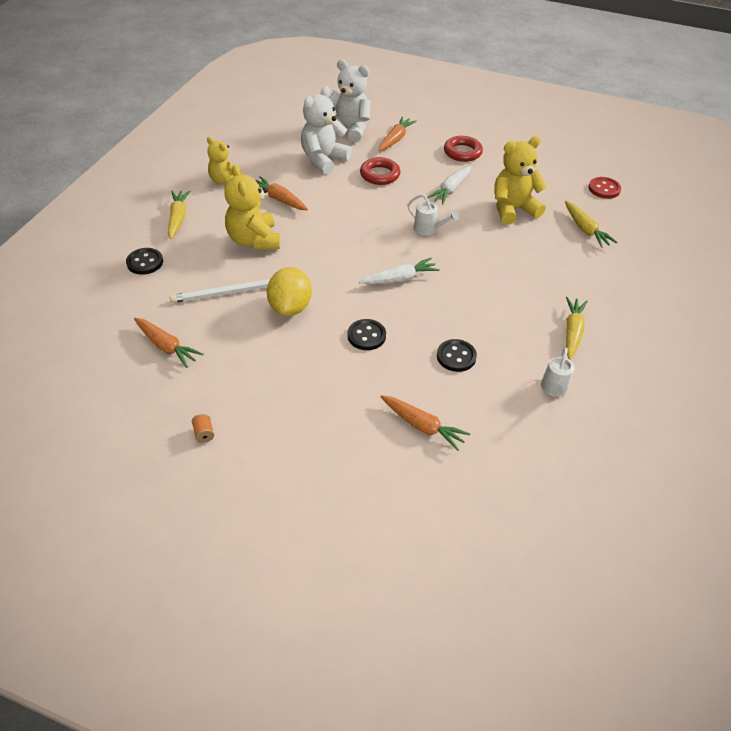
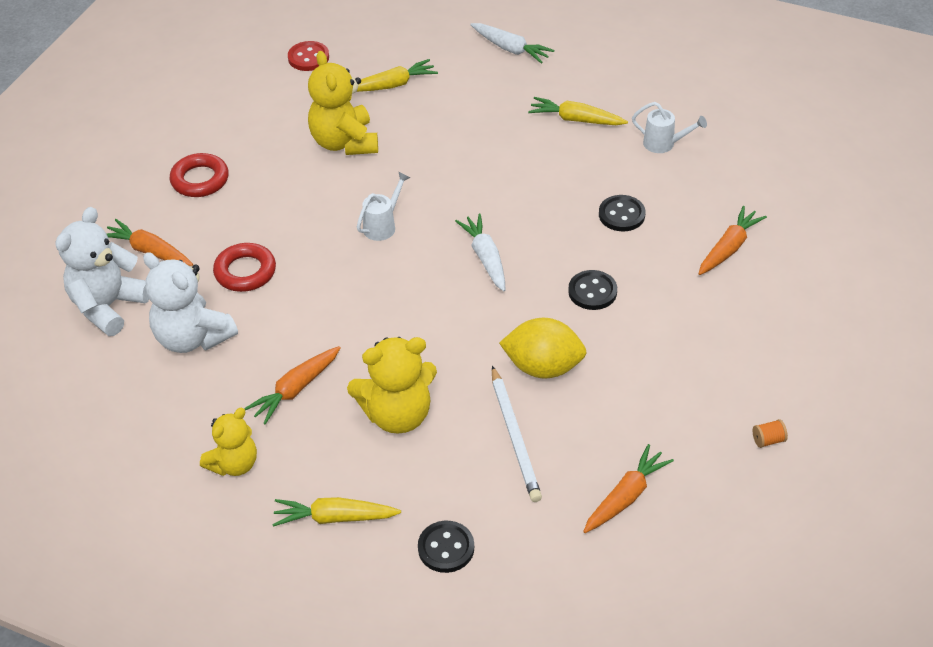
camera: 85 degrees left, 0 degrees up
white carrot [427,166,471,205] -> white carrot moved to [470,23,555,64]

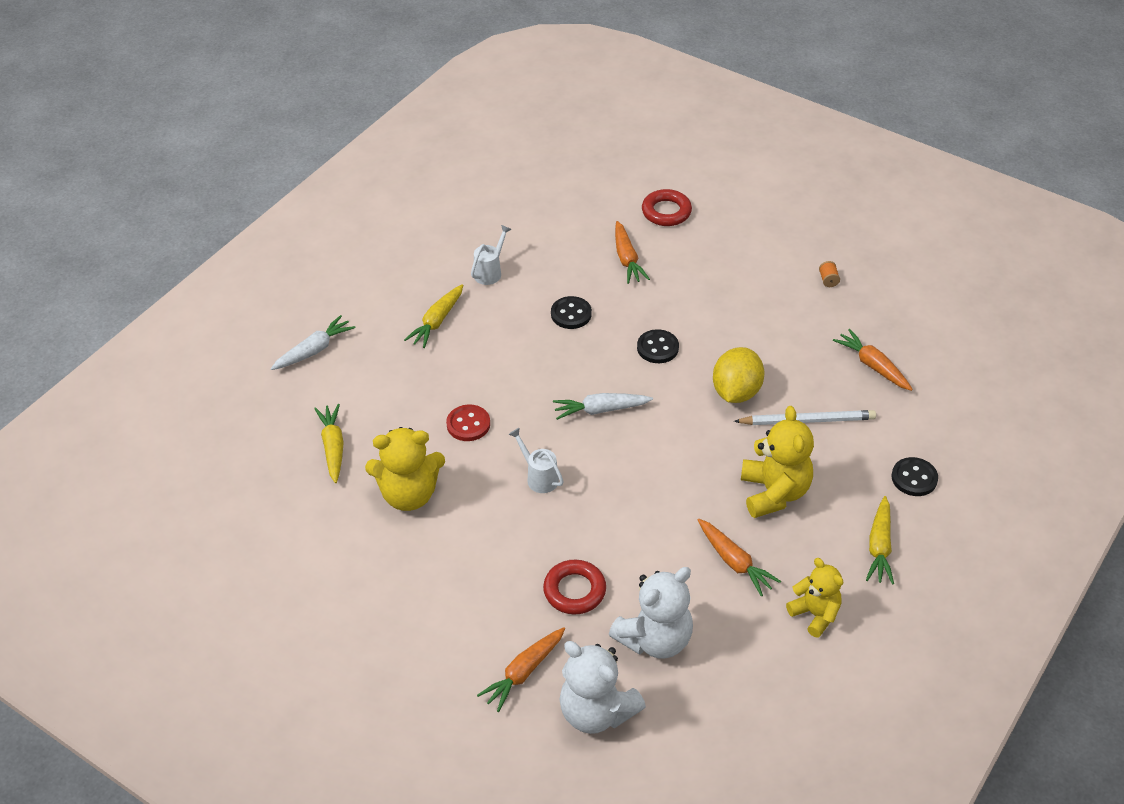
camera: 80 degrees left, 0 degrees up
red ring [170,153,229,197] -> red ring moved to [642,189,692,226]
red button [288,41,329,71] -> red button moved to [446,404,490,441]
orange carrot [698,206,767,275] -> orange carrot turned 150 degrees counterclockwise [615,221,650,284]

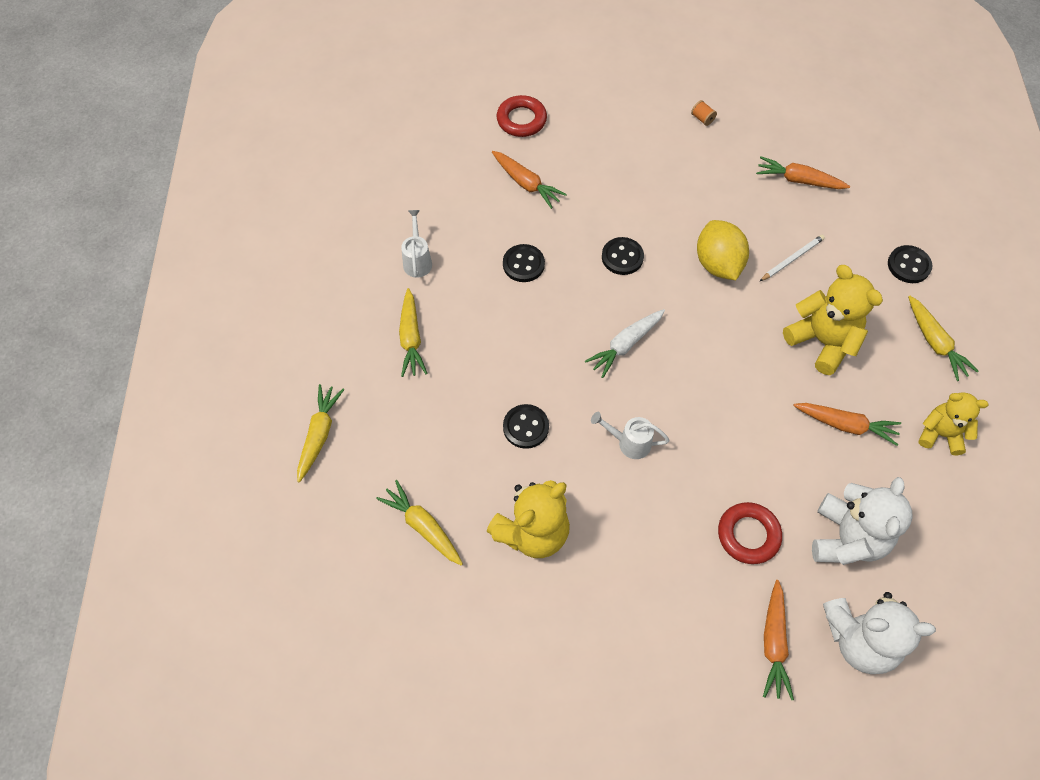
camera: 35 degrees left, 15 degrees up
white carrot [271,315,355,370] -> yellow carrot [297,384,344,483]
red button [446,404,490,441] -> black button [503,404,549,449]
white pencil [734,410,876,425] -> white pencil [760,235,825,281], size x0.65

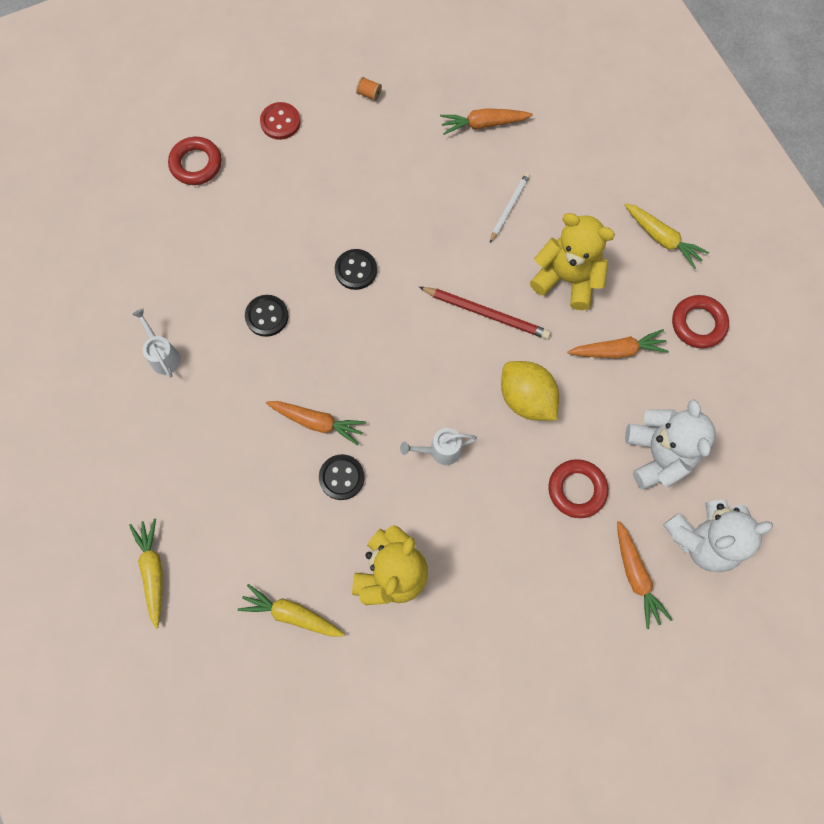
camera: 25 degrees left, 10 degrees up
yellow carrot [399,288,428,377] -> none
orange carrot [492,151,567,209] -> orange carrot moved to [266,401,366,446]
white carrot [585,309,665,378] -> none
yellow lemon [697,220,749,280] -> yellow lemon moved to [501,361,559,421]
black button [888,245,932,283] -> none
yellow teddy bear [918,392,988,455] -> red ring [672,295,729,348]
none -> red button [260,102,301,140]
none -> red pencil [419,287,551,339]

